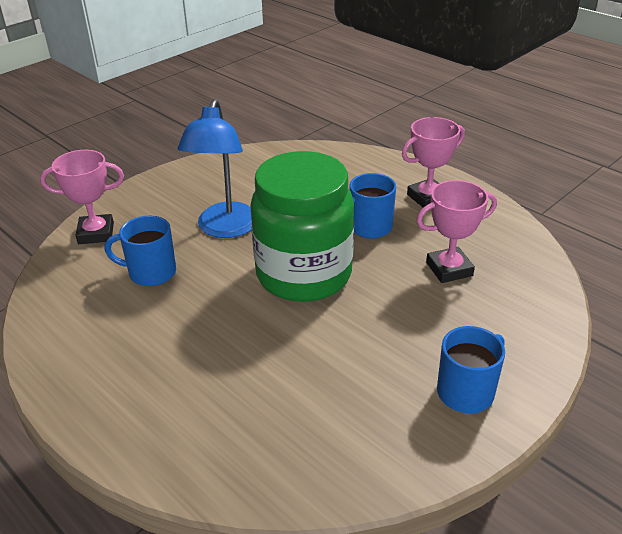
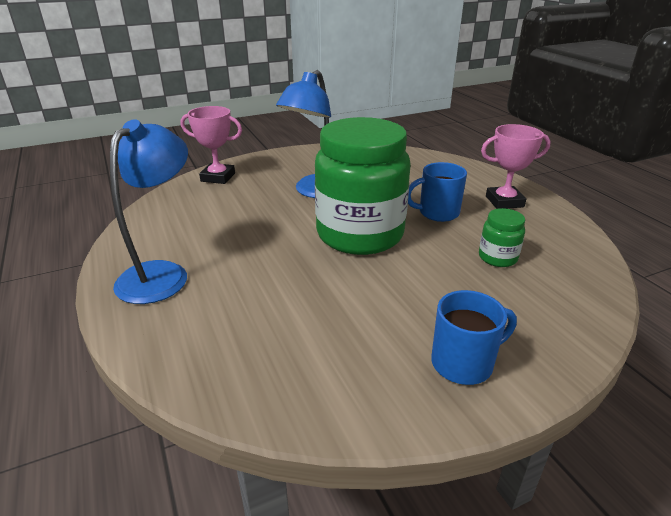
camera: 20 degrees right, 5 degrees down
blue mug [104,216,176,286] -> none
pink trophy [416,180,497,283] -> green jar [479,208,525,267]
none -> blue lamp [110,119,188,304]

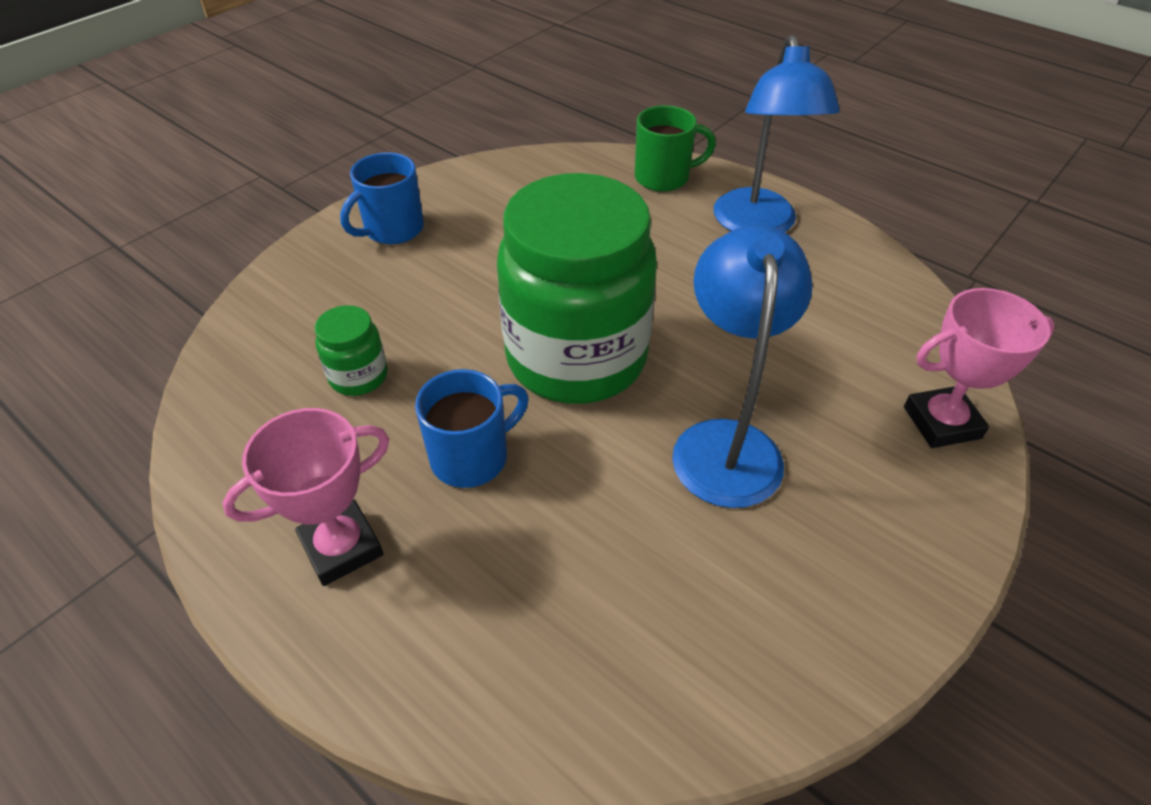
camera: 155 degrees right, 15 degrees up
none -> green mug [635,105,716,192]

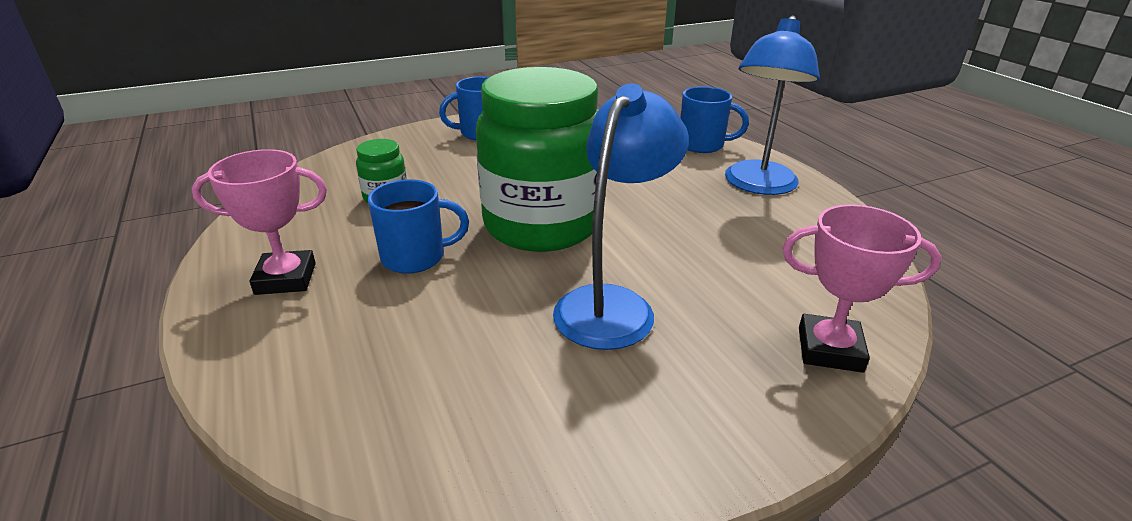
camera: 25 degrees right, 15 degrees down
green mug [635,105,716,192] -> blue mug [680,86,749,153]

